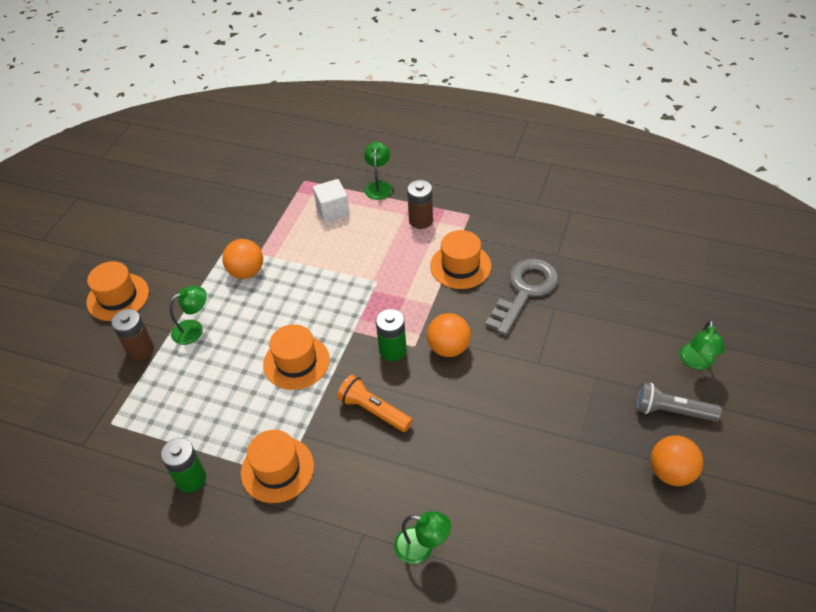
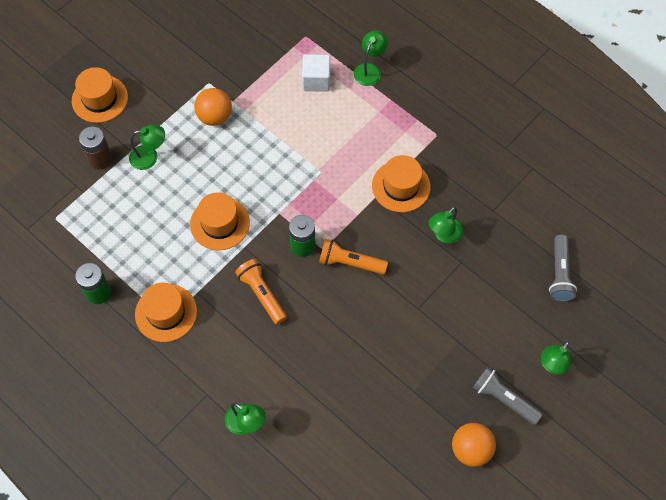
camera: 20 degrees right, 15 degrees up
brown battery [407,180,433,229] -> none
orange ball [427,313,471,357] -> orange flashlight [319,239,388,275]
grey key [485,258,558,336] -> green lamp [429,207,463,243]
none -> grey flashlight [549,235,577,302]

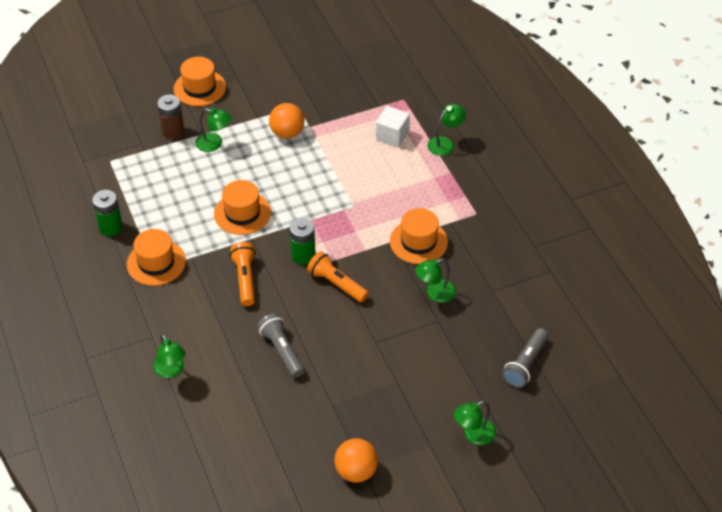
camera: 25 degrees right, 15 degrees down
grey flashlight [473,367,543,425] -> grey flashlight moved to [257,313,305,378]

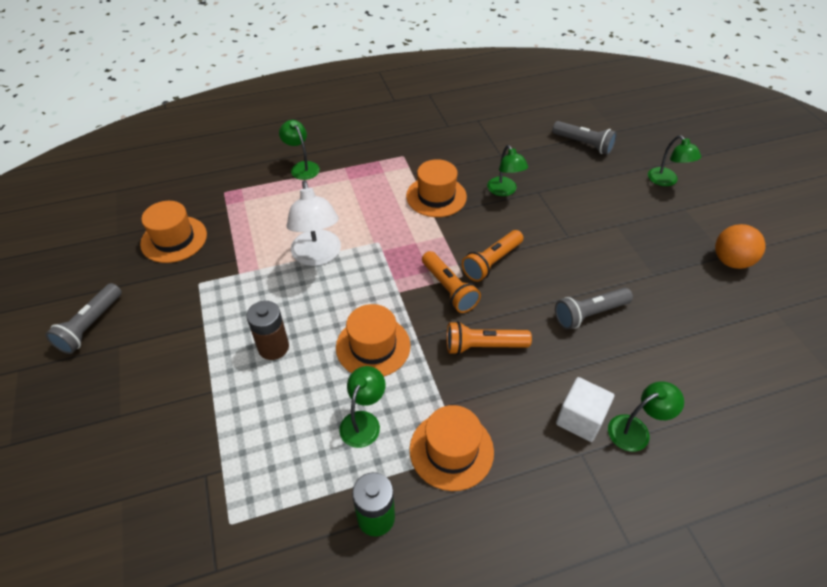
camera: 85 degrees left, 0 degrees up
brown battery [157,94,184,139] -> brown battery moved to [246,301,289,360]
orange hat [174,57,226,106] -> orange hat moved to [140,201,207,263]
green lamp [195,108,231,152] -> green lamp moved to [339,366,385,448]
orange ball [269,103,305,139] -> none
green battery [290,218,316,265] -> orange flashlight [422,251,481,313]
white cube [376,106,410,147] -> white cube moved to [556,377,614,442]
none -> grey flashlight [45,283,122,354]
none -> white lamp [287,180,341,266]

